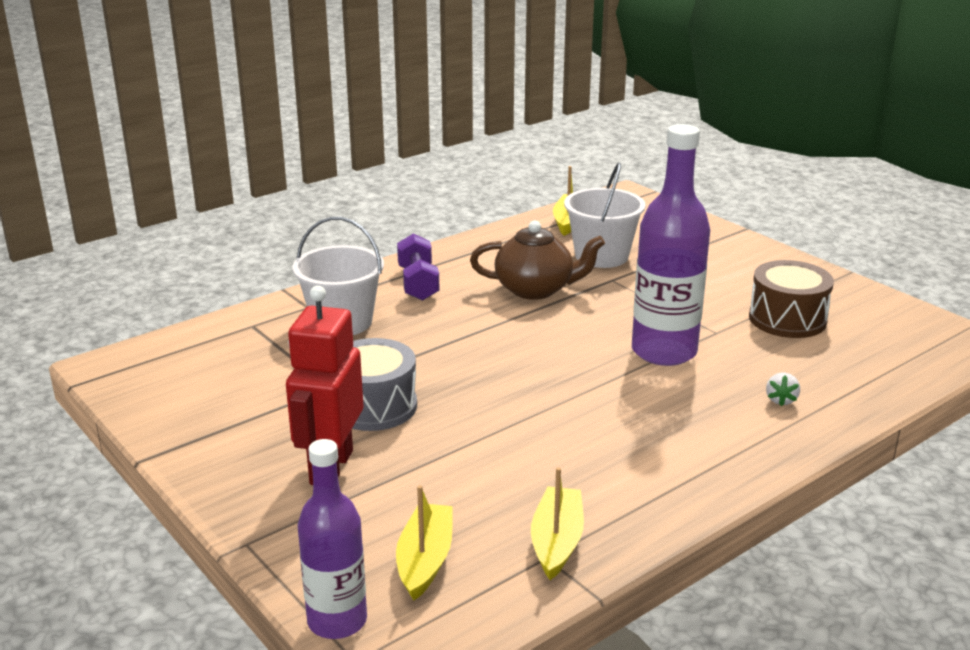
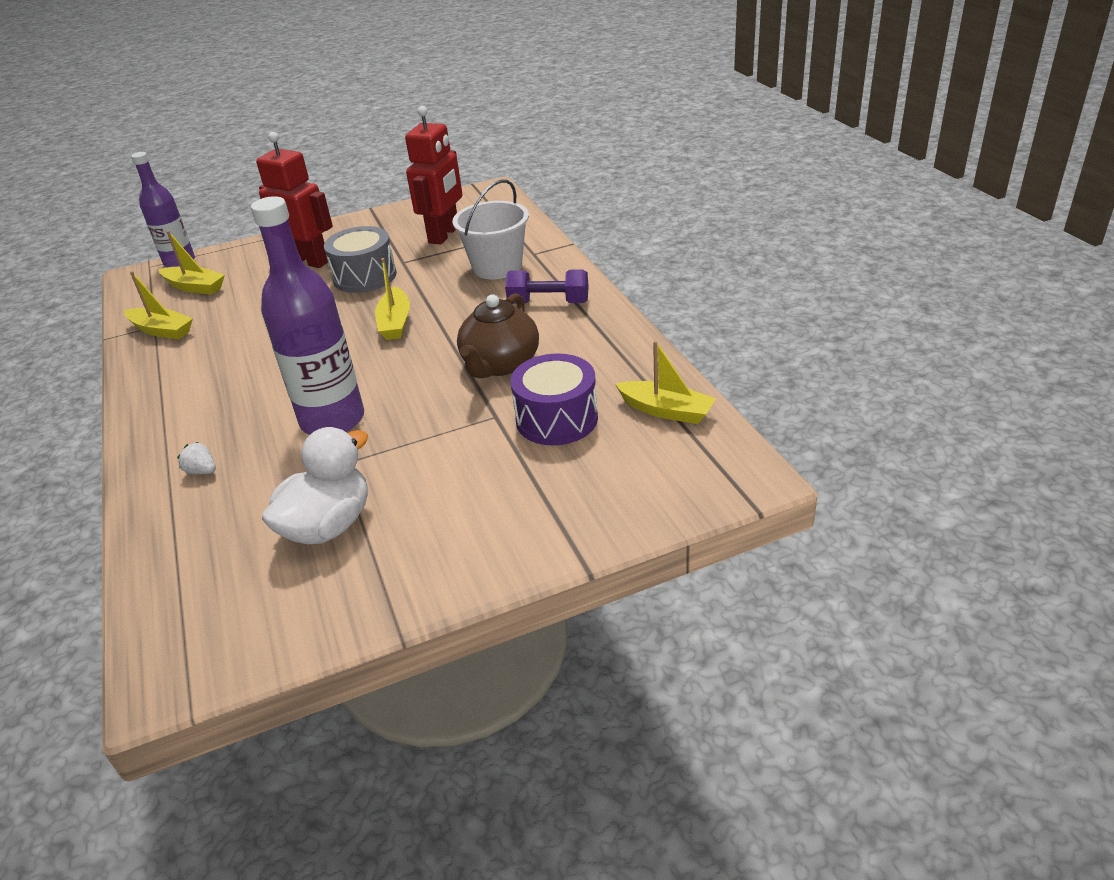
camera: 110 degrees right, 10 degrees up
white bucket [564,163,646,268] -> purple drum [510,353,598,445]
brown drum [749,260,834,338] -> white duck [262,427,368,544]
none -> yellow boat [375,258,410,340]
none -> red robot [405,106,462,245]

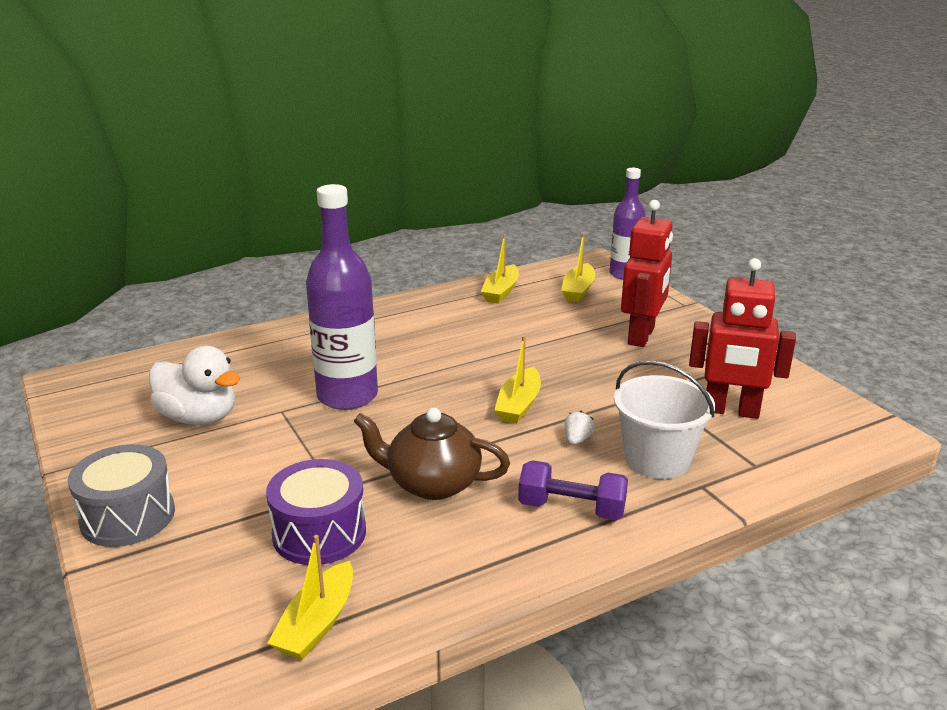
camera: 80 degrees right, 10 degrees down
white strawberry [177,442,216,474] -> white strawberry moved to [564,411,595,445]
grey drum [324,226,397,293] -> grey drum moved to [68,444,175,547]
yellow boat [375,258,410,340] -> yellow boat turned 60 degrees counterclockwise [494,336,541,424]
purple dumbbell [505,269,589,304] -> purple dumbbell turned 75 degrees counterclockwise [518,460,628,520]

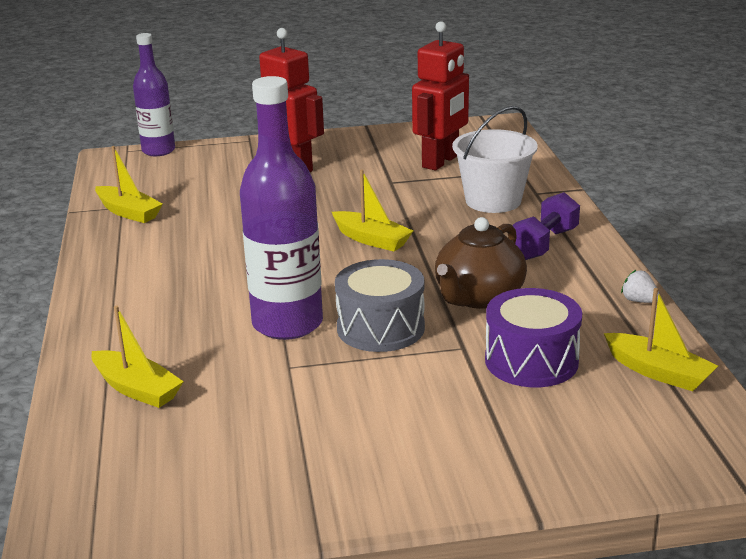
camera: 70 degrees left, 0 degrees up
grey drum [68,444,175,547] -> grey drum moved to [335,259,425,352]
white duck [149,346,240,425] -> none
yellow boat [561,233,595,302] -> yellow boat moved to [91,306,184,408]
white strawberry [564,411,595,445] -> white strawberry moved to [621,270,659,303]

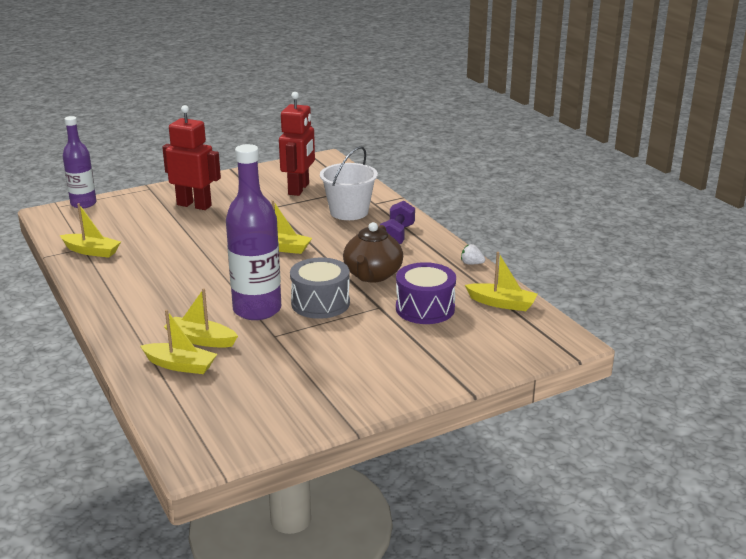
camera: 20 degrees left, 0 degrees up
none -> yellow boat [164,288,238,347]

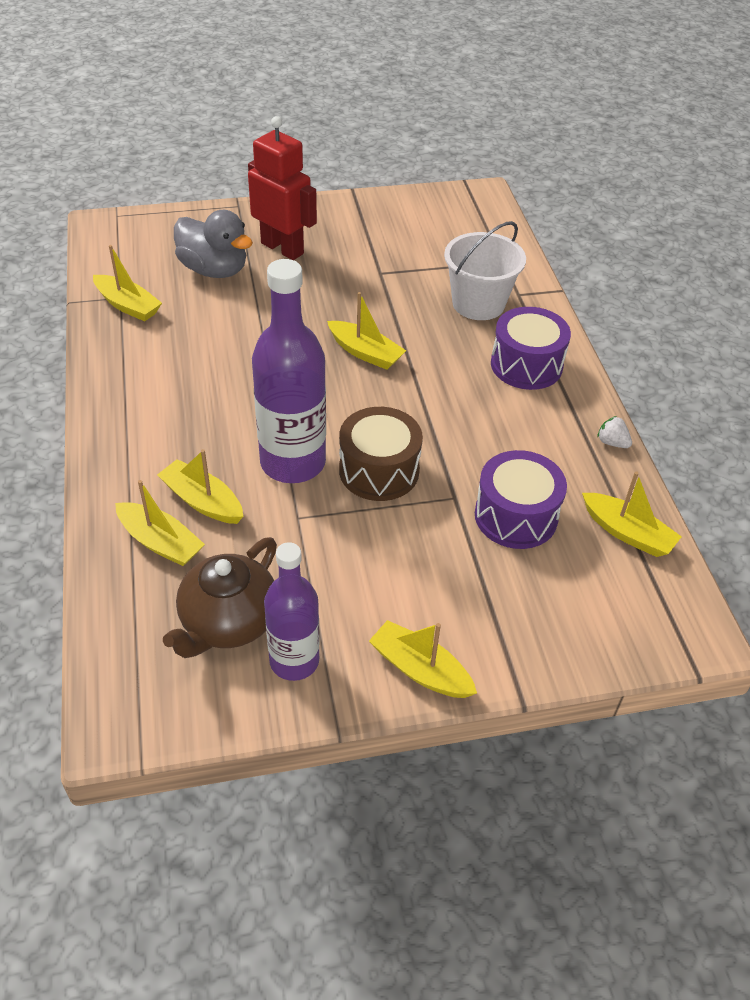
camera: 15 degrees right, 20 degrees up
purple bottle [63,116,97,208] -> purple bottle moved to [264,542,320,681]
red robot [279,92,315,196] -> none
grey drum [290,258,350,319] -> brown drum [339,407,423,501]
brown teapot [343,222,403,282] -> brown teapot moved to [163,537,277,658]
purple dumbbell [379,201,415,244] -> purple drum [491,307,571,390]
none -> grey duck [174,210,253,278]
none -> yellow boat [369,620,477,698]

